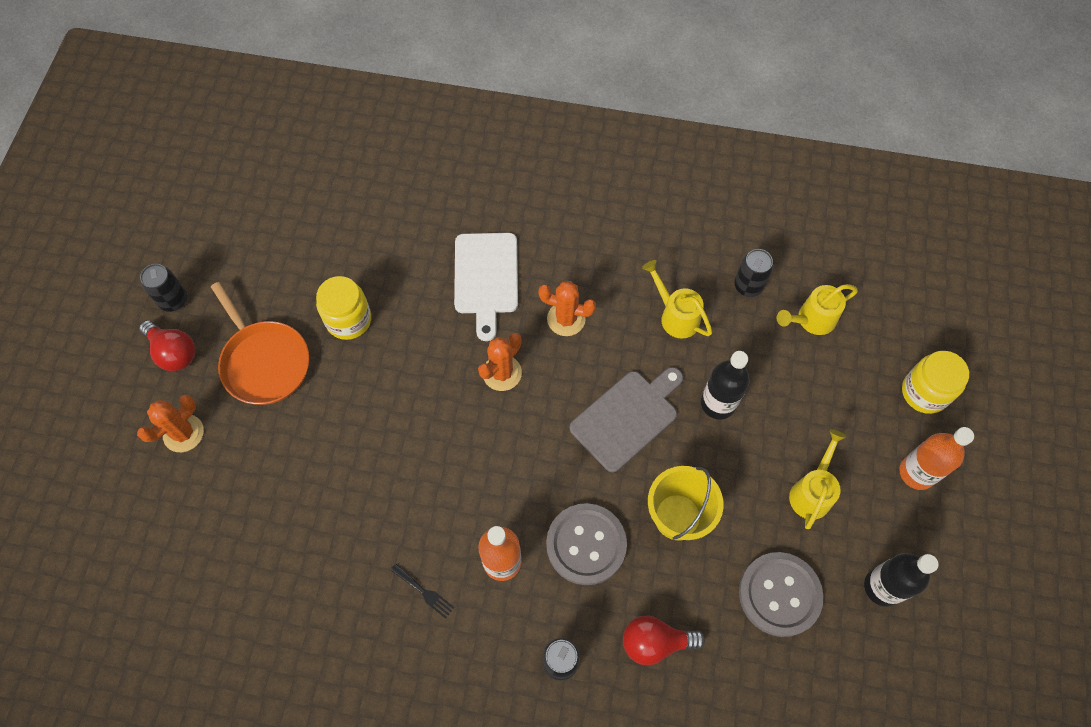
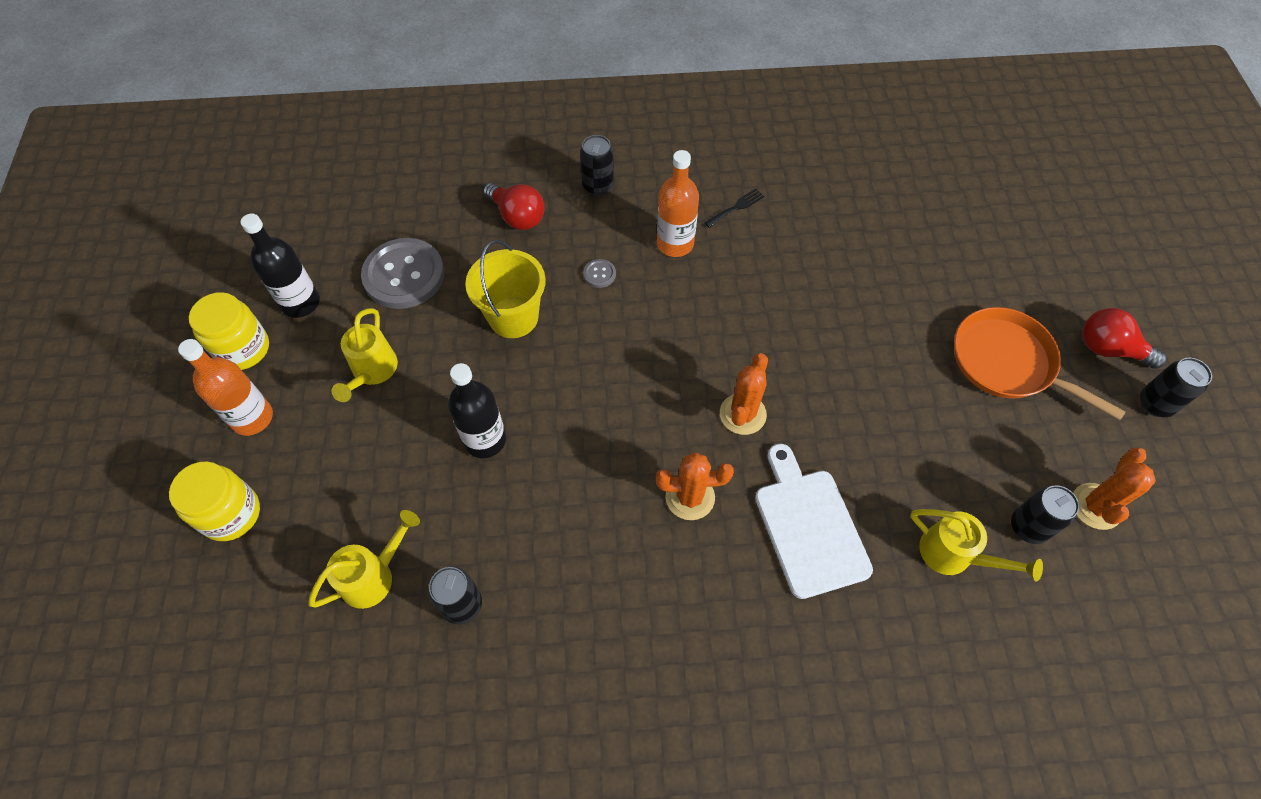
camera: 165 degrees right, 5 degrees down
orange cactus [137,395,204,452] -> orange cactus moved to [1073,448,1156,530]
yellow jar [316,276,371,340] -> yellow jar moved to [189,292,269,370]
black fork [390,563,455,619] -> black fork turned 120 degrees clockwise [705,189,764,228]
grey button [546,503,627,585] -> grey button [583,259,616,288], size x0.41
grey cutting board [570,367,683,472] -> none
red light bulb [623,615,705,665] -> red light bulb turned 60 degrees clockwise [483,183,545,230]
yellow watering can [642,260,712,338] -> yellow watering can moved to [911,509,1043,581]
none -> black can [1011,485,1079,544]

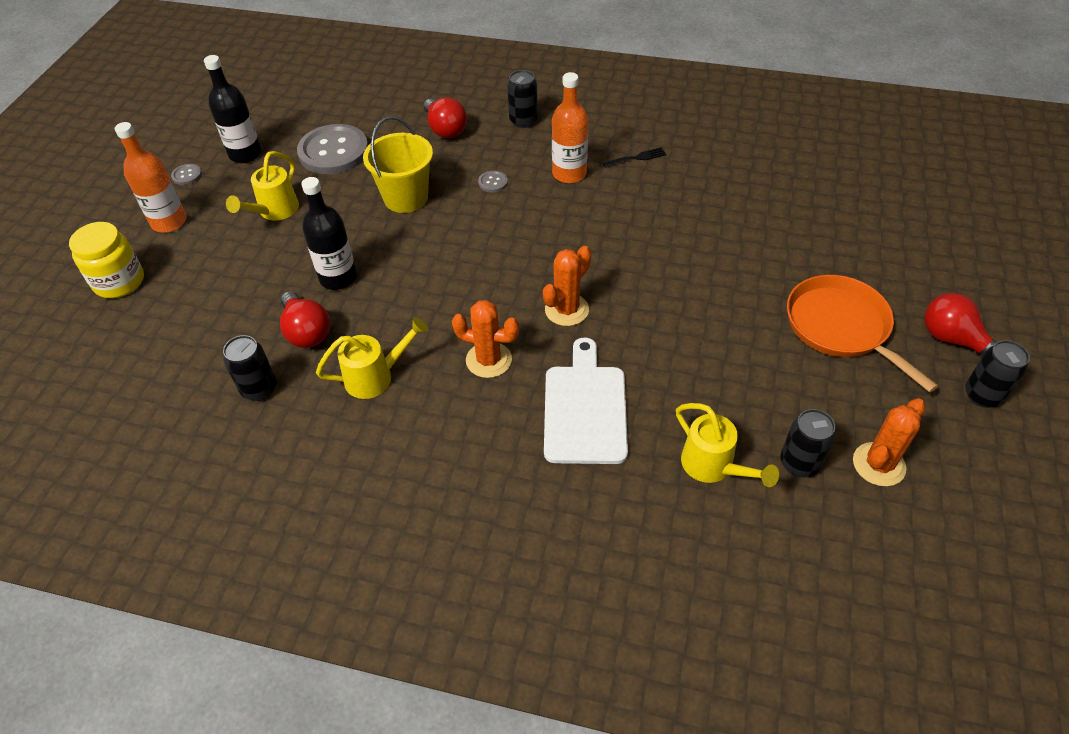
camera: 20 degrees right, 10 degrees down
yellow jar [189,292,269,370] -> grey button [171,164,202,185]
yellow watering can [308,510,420,609] -> yellow watering can moved to [316,317,428,399]
none -> red light bulb [280,291,330,348]

